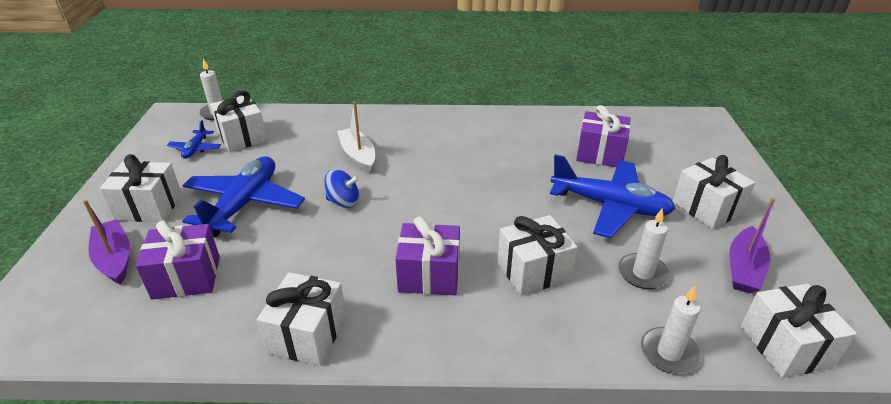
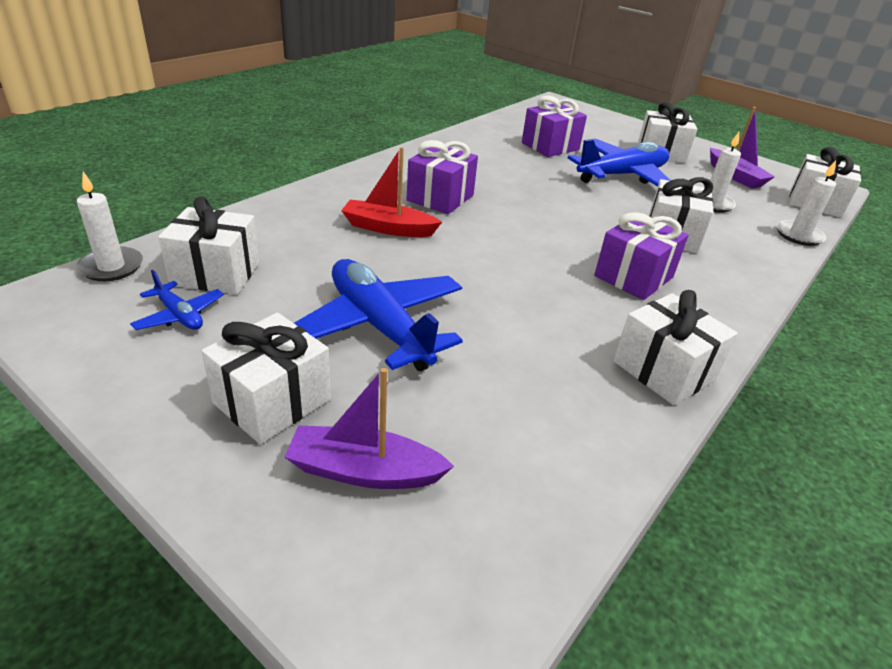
camera: 55 degrees left, 0 degrees up
purple gift [136,220,220,300] -> purple gift moved to [406,140,478,214]
blue spinning top [324,169,359,208] -> none
white boat [337,102,375,173] -> red boat [341,147,442,237]

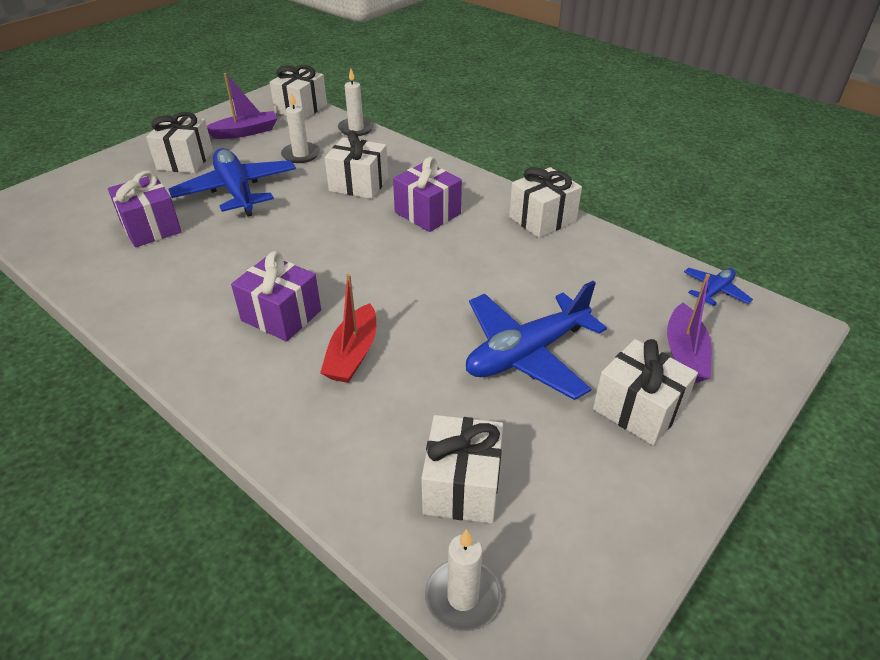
camera: 85 degrees left, 5 degrees up
blue plane [130,270,224,330] -> blue plane moved to [684,268,753,306]

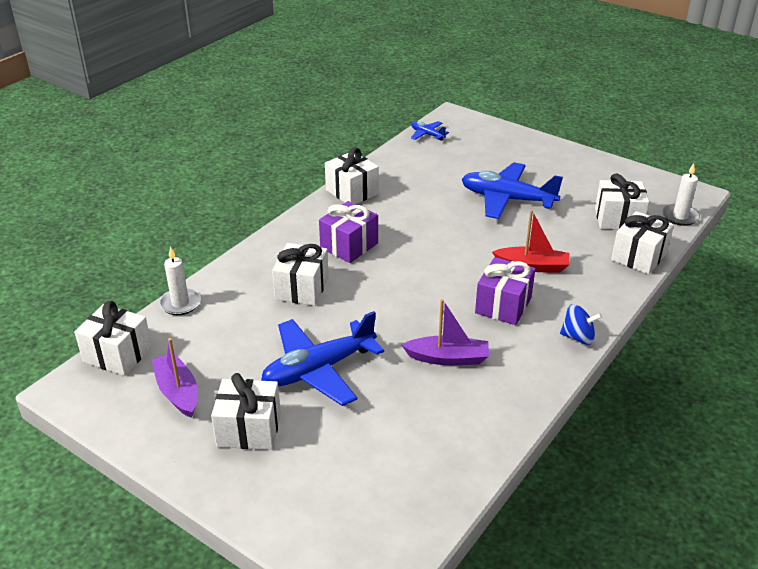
camera: 95 degrees left, 5 degrees down
purple gift [108,171,182,247] -> none
white candle [281,92,320,163] -> none
blue plane [466,281,607,400] -> blue plane turned 150 degrees clockwise [462,162,563,219]
white gift [593,339,698,446] -> white gift moved to [611,211,674,275]
purple boat [667,274,712,383] -> purple boat moved to [402,299,489,365]
none -> blue spinning top [560,304,602,345]

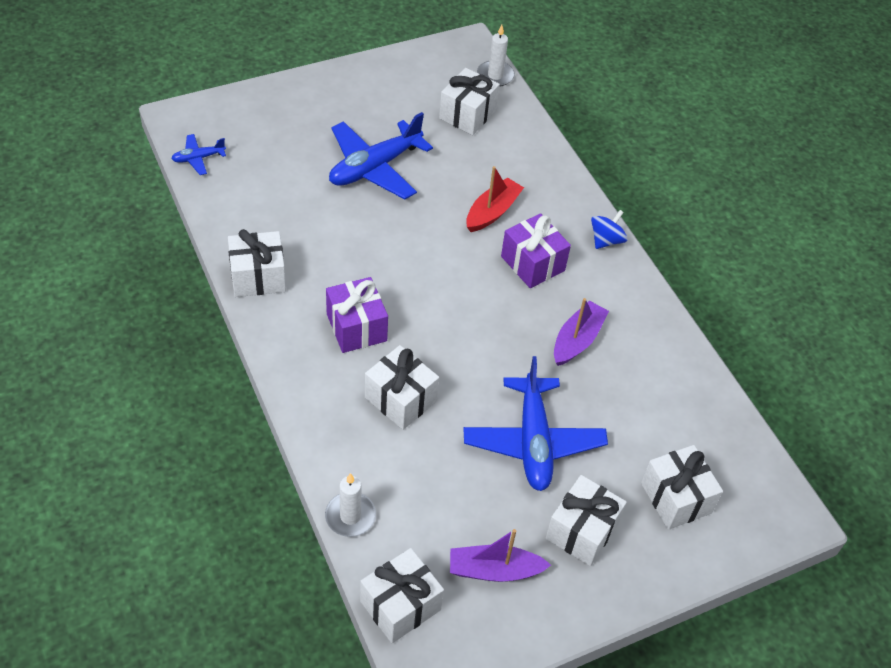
camera: 65 degrees left, 15 degrees up
white gift [611,211,674,275] -> white gift moved to [641,445,723,530]

